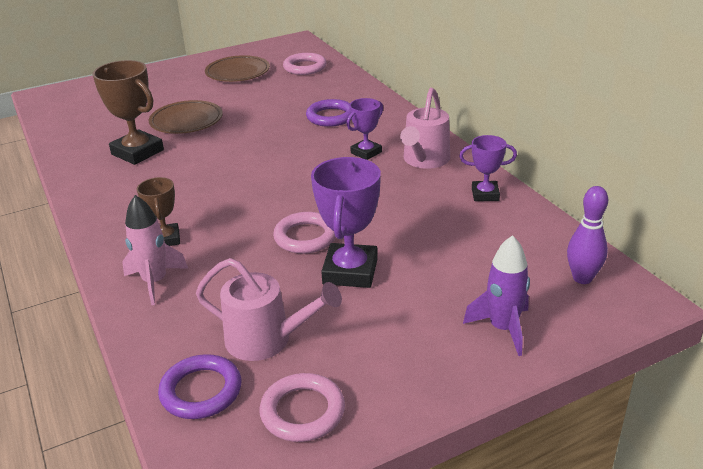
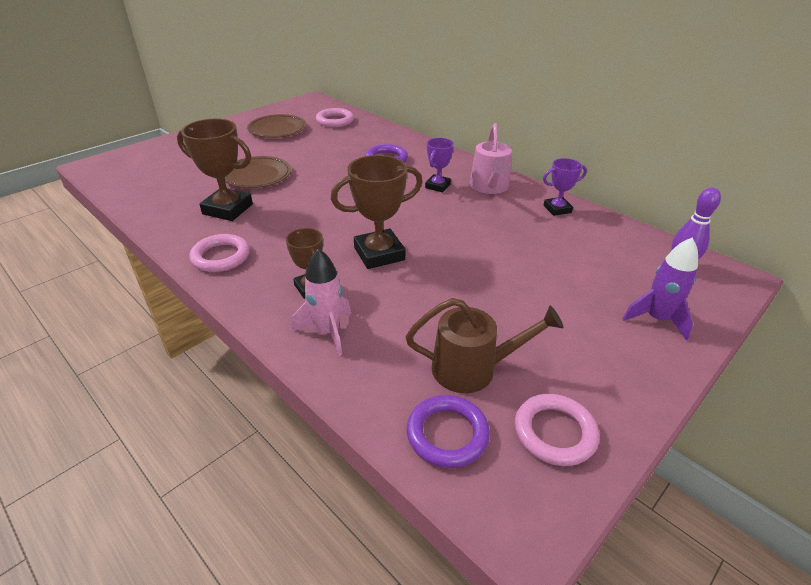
camera: 20 degrees left, 5 degrees up
pink watering can [196,258,342,361] -> brown watering can [406,298,563,393]
pink ring [273,212,336,254] -> pink ring moved to [190,234,250,272]
purple trophy [311,157,381,288] -> none
none -> brown trophy [331,155,423,269]

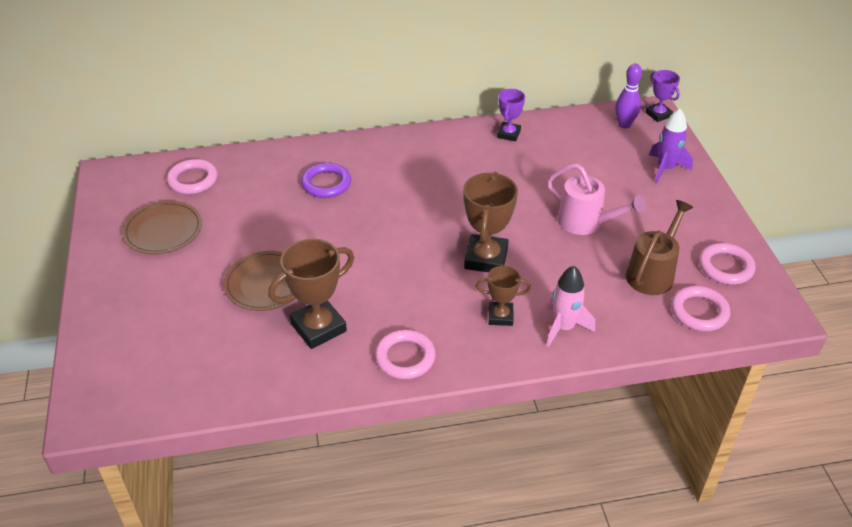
camera: 55 degrees left, 5 degrees up
purple ring [407,395,490,468] -> pink ring [671,286,730,331]
purple trophy [425,138,454,193] -> purple trophy moved to [645,70,680,122]
pink watering can [470,123,512,194] -> pink watering can moved to [547,164,645,235]

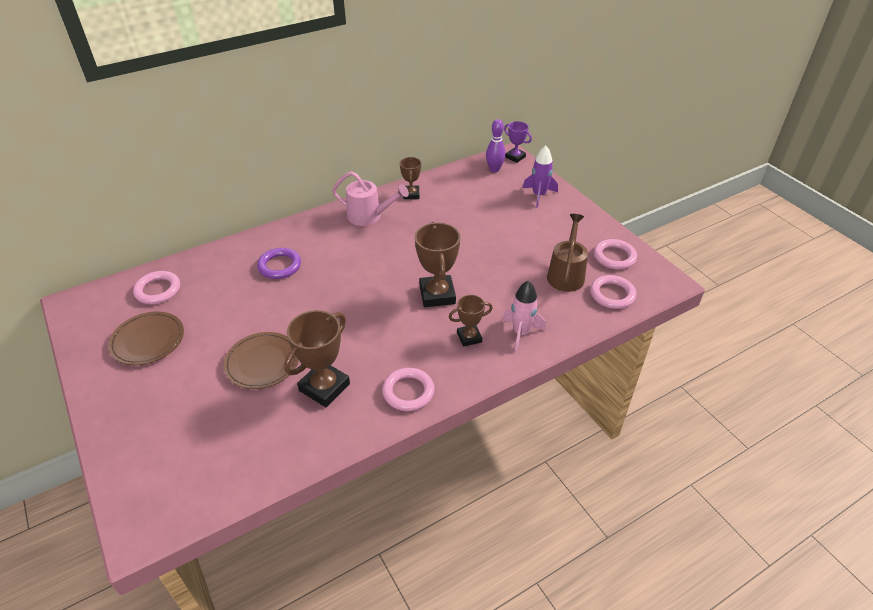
camera: 20 degrees left, 0 degrees up
purple trophy [497,89,525,141] -> brown trophy [400,157,421,199]
pink watering can [547,164,645,235] -> pink watering can moved to [332,171,409,226]

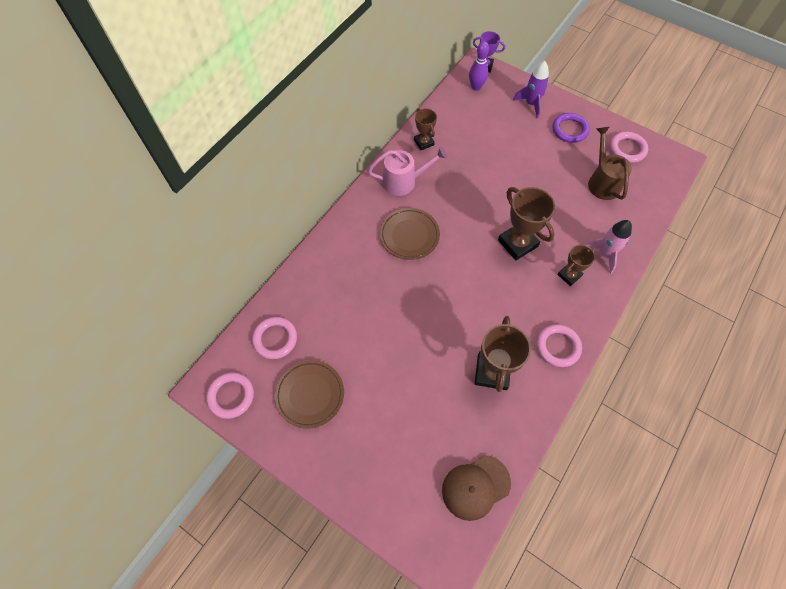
camera: 25 degrees left, 20 degrees up
brown plate [223,332,299,389] -> brown plate moved to [380,208,440,260]
purple ring [257,248,301,279] -> purple ring moved to [552,113,590,143]
pink ring [590,275,636,309] -> pink ring moved to [206,373,254,419]
none -> brown cap [442,455,511,521]

